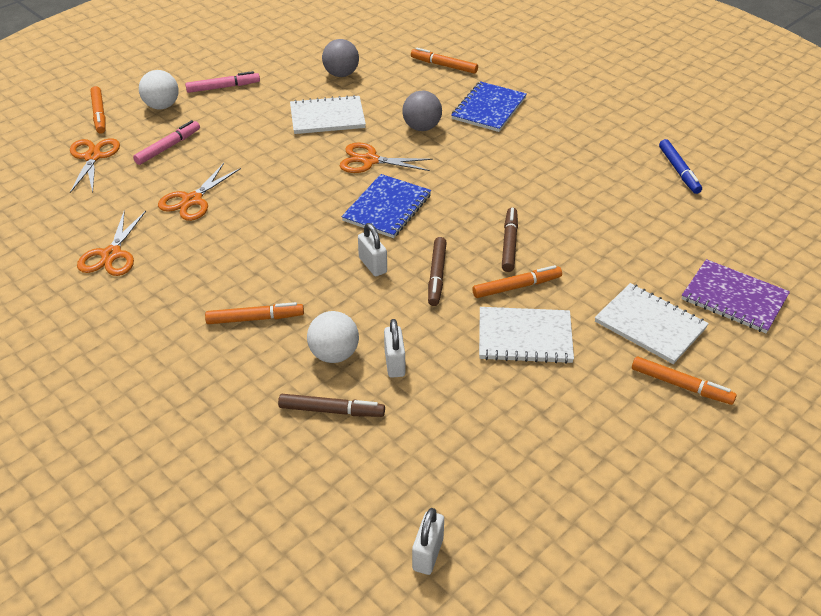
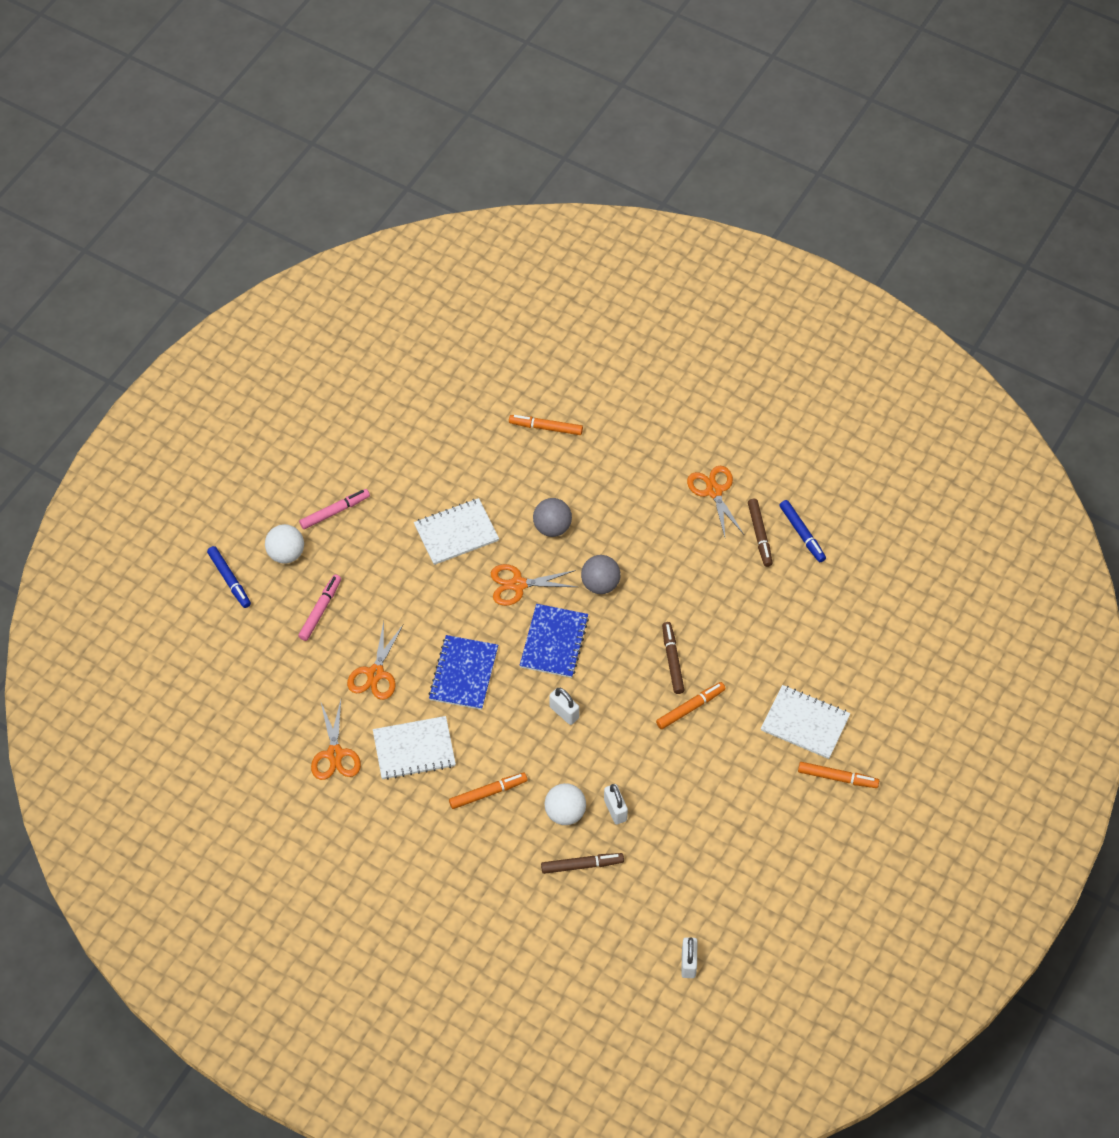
camera: 15 degrees left, 15 degrees up
orange scissors [70,138,120,193] -> orange scissors moved to [687,466,744,537]
orange marker [90,86,106,134] -> blue marker [207,546,251,608]
grey ball [322,39,359,77] -> grey ball moved to [581,555,621,594]
brown marker [428,237,447,306] -> brown marker moved to [748,499,773,567]
blue notebook [451,81,527,132] -> blue notebook moved to [428,635,498,710]
white notebook [479,307,574,364] -> white notebook moved to [373,716,456,780]
purple notebook [682,259,790,333] -> none

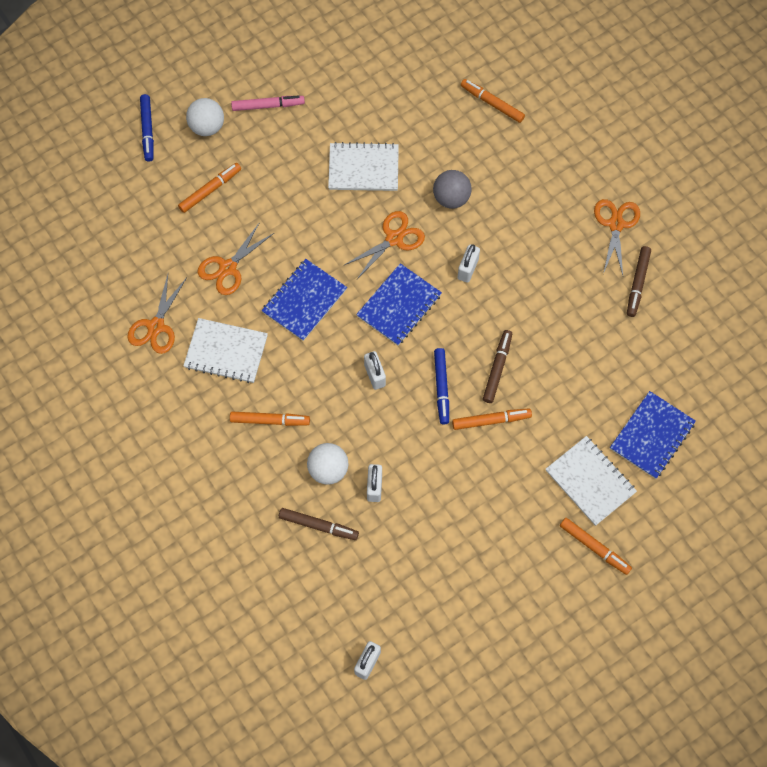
camera: 25 degrees right, 10 degrees up
pink marker [298,574,341,641] -> orange marker [178,163,241,213]
orange scissors [491,564,577,606] -> orange scissors turned 120 degrees clockwise [344,211,425,279]
grey ball [581,555,621,594] -> white padlock [458,244,480,283]
blue marker [780,500,826,562] -> blue marker moved to [434,348,449,425]
none -> blue notebook [610,391,696,479]

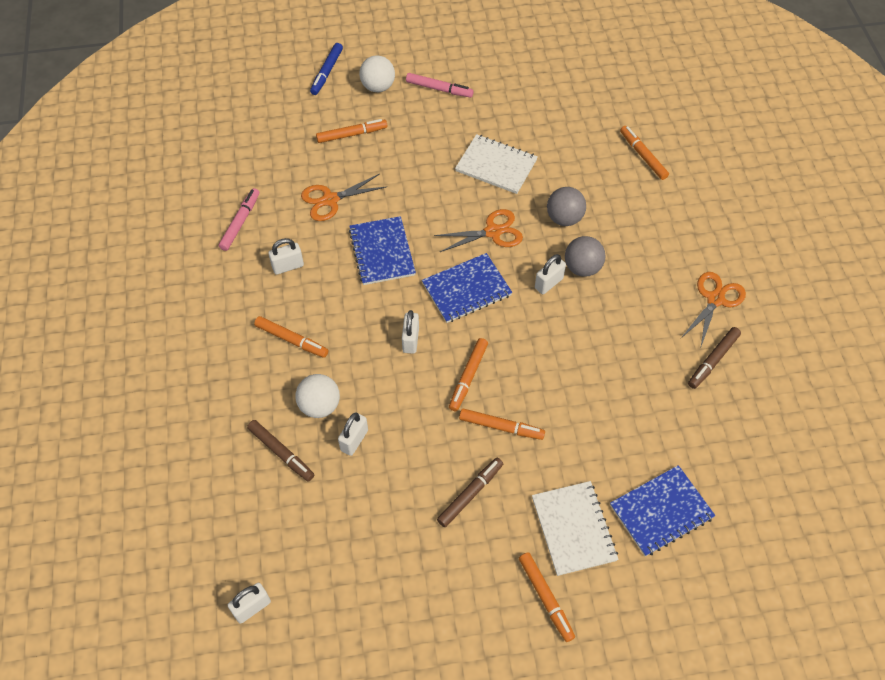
camera: 25 degrees right, 10 degrees down
orange scissors [127,274,186,354] -> pink marker [219,188,259,251]
white notebook [183,318,268,383] -> white padlock [268,238,304,275]
blue notebook [262,259,347,341] -> blue notebook turned 75 degrees counterclockwise [349,216,416,285]
blue marker [434,348,449,425] -> orange marker [449,338,488,411]
brown marker [483,330,512,403] -> brown marker moved to [437,458,503,527]
none -> grey ball [565,236,606,277]

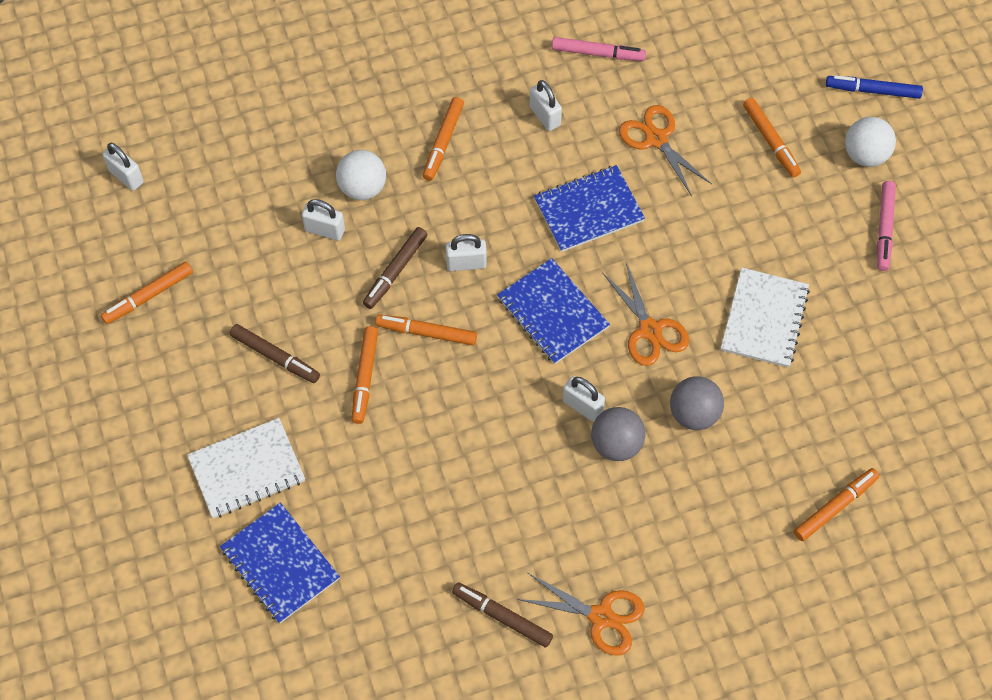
camera: 80 degrees right, 5 degrees up
brown marker [247,420,314,481] -> brown marker moved to [363,227,428,309]
orange marker [519,552,575,642] -> orange marker moved to [101,262,193,324]

